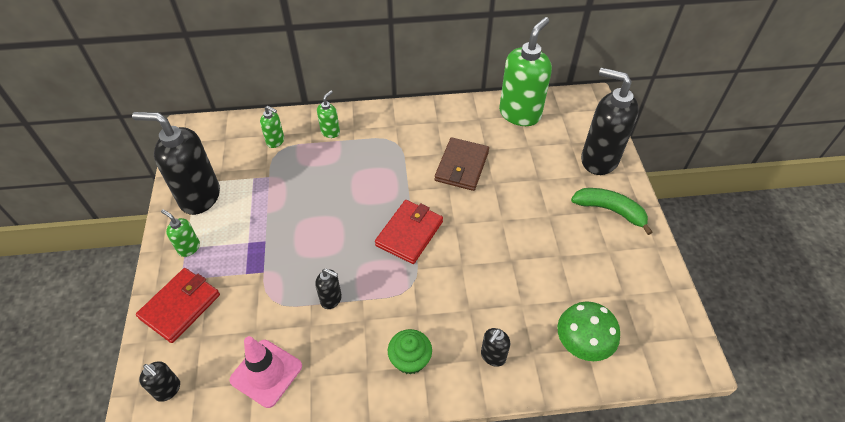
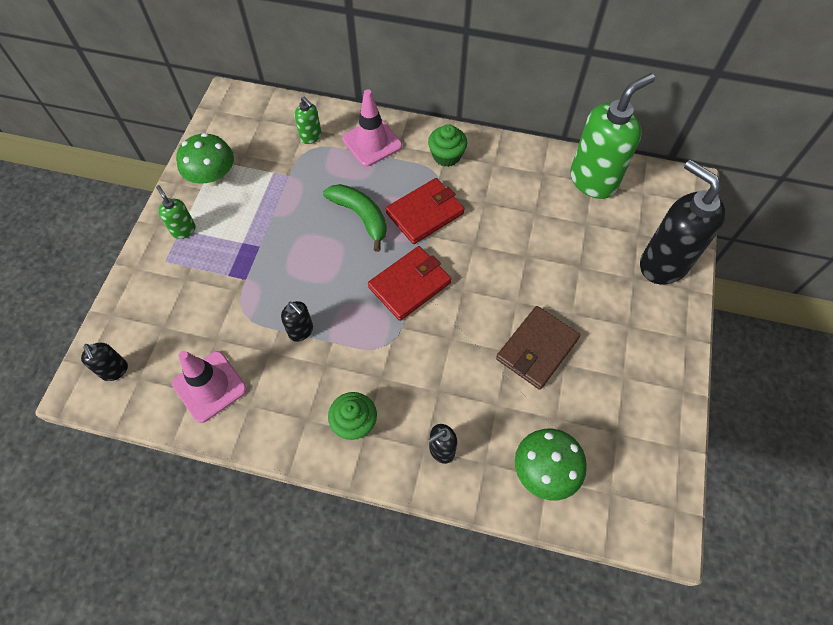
camera: 20 degrees right, 10 degrees up
black soap dispenser [132,112,220,215] -> green mushroom [176,133,234,186]
red wallet [136,268,220,343] -> red wallet moved to [386,178,465,244]
green soap dispenser [317,90,340,138] -> pink traffic cone [342,89,402,167]
brown wallet [435,137,489,191] -> brown wallet moved to [496,306,580,390]
green banana [571,188,653,235] -> green banana moved to [323,184,387,252]
none -> green cupcake [428,124,467,167]

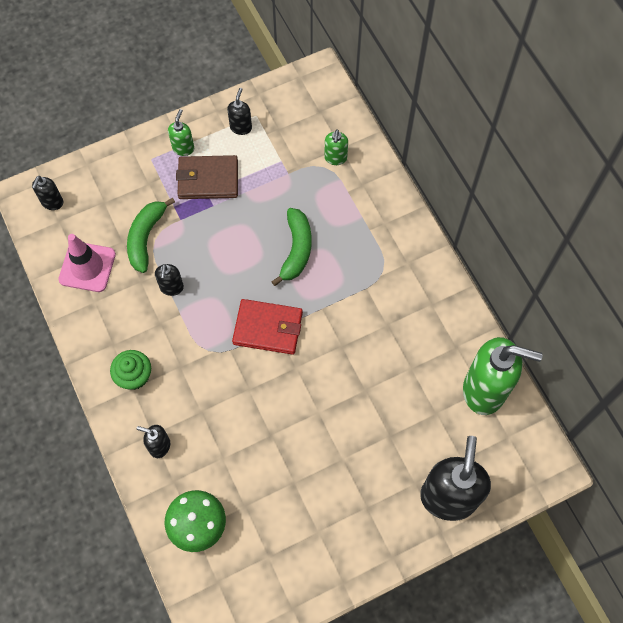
camera: 50 degrees right, 5 degrees up
green mushroom [176,133,234,186] -> black soap dispenser [227,88,252,135]
pink traffic cone [342,89,402,167] -> none
red wallet [386,178,465,244] -> none
green cupcake [428,124,467,167] -> none
brown wallet [496,306,580,390] -> brown wallet moved to [176,155,238,199]
none -> green banana [127,198,175,273]

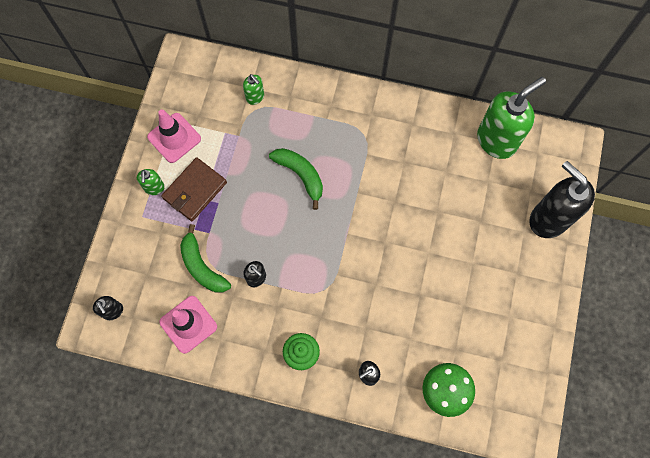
camera: 50 degrees left, 5 degrees up
green soap dispenser [168,109,194,156] -> green soap dispenser turned 150 degrees counterclockwise [137,169,165,195]
black soap dispenser [227,88,252,135] -> pink traffic cone [147,109,201,163]
red wallet [232,299,303,355] -> none

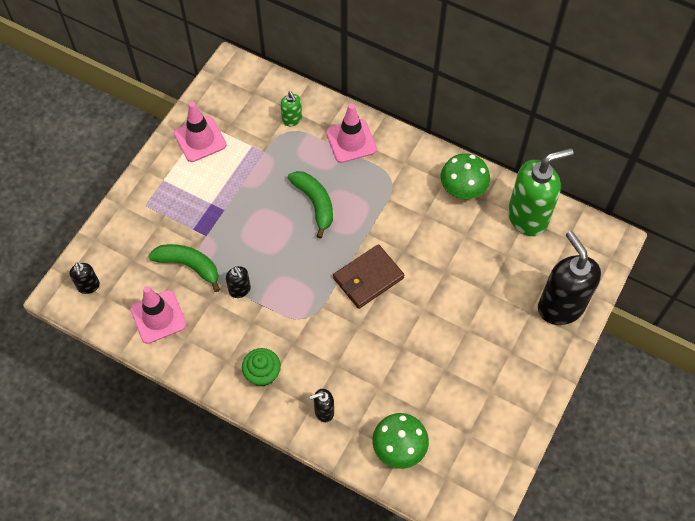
camera: 15 degrees right, 10 degrees down
green soap dispenser [137,169,165,195] -> none
brown wallet [161,157,227,221] -> brown wallet moved to [333,244,404,309]
green banana [180,224,231,293] -> green banana turned 135 degrees clockwise [149,244,220,292]
none -> pink traffic cone [326,103,377,163]
none -> green mushroom [441,153,490,199]

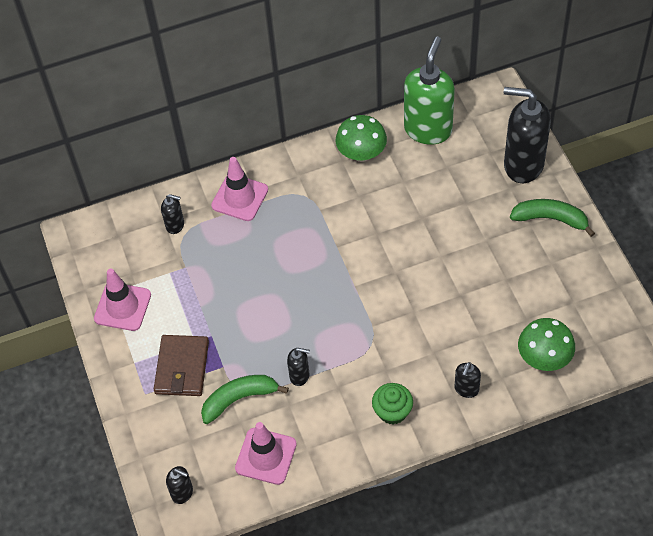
camera: 45 degrees left, 5 degrees down
green soap dispenser [280,91,302,126] -> black soap dispenser [161,194,184,234]
green banana [288,171,333,239] -> green banana moved to [510,199,595,237]
brown wallet [333,244,404,309] -> brown wallet moved to [154,335,209,396]

